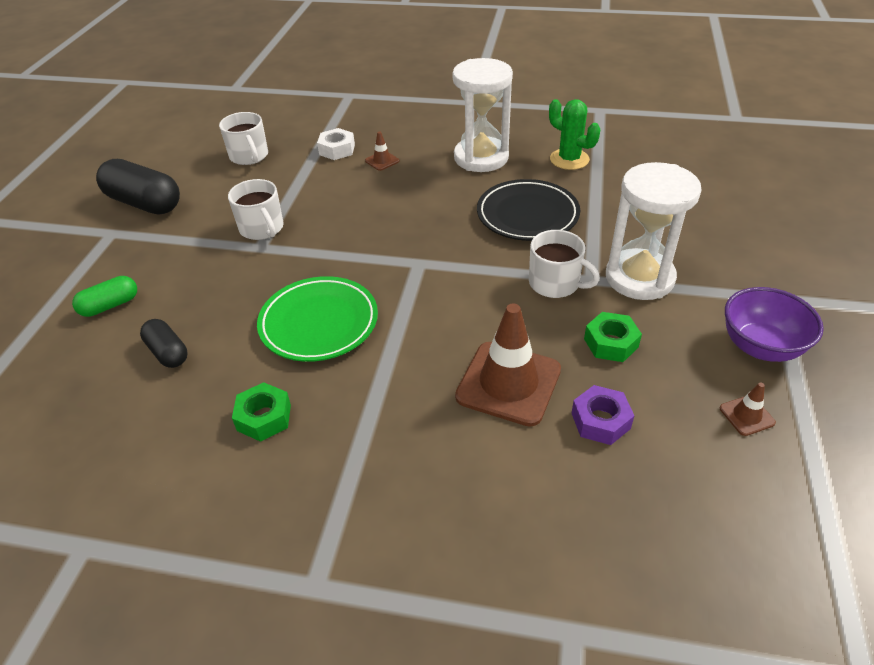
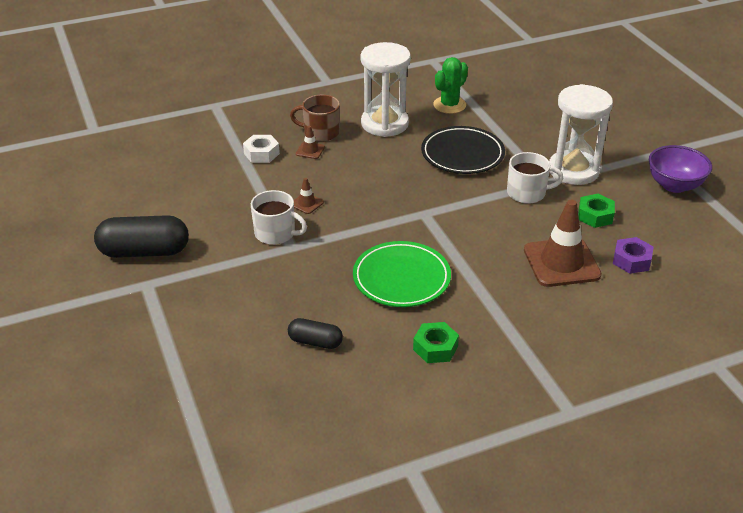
camera: 35 degrees left, 5 degrees down
green capsule [72,276,137,317] -> none
white mug [219,112,268,165] -> none
green cactus [549,99,600,170] -> green cactus turned 60 degrees counterclockwise [433,57,468,114]
brown traffic cone [720,382,776,436] -> brown traffic cone moved to [294,178,324,214]
none -> brown mug [290,95,340,142]

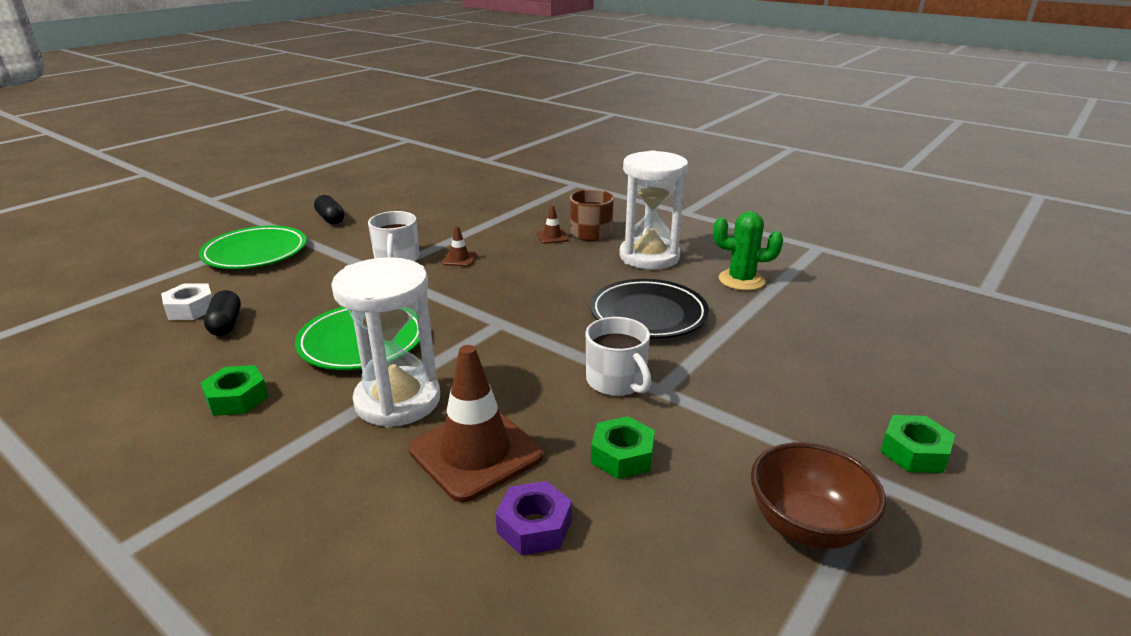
camera: 60 degrees right, 10 degrees down
black capsule [94,215,189,258] -> black capsule [314,195,344,225], size x0.55
white nut [243,135,280,163] -> white nut moved to [161,283,212,320]
white hourglass [549,84,613,185] -> white hourglass moved to [331,257,440,427]
purple bowl [649,145,712,193] -> brown bowl [751,442,886,549]
none -> green plate [199,225,307,269]
none -> green nut [880,415,955,473]

